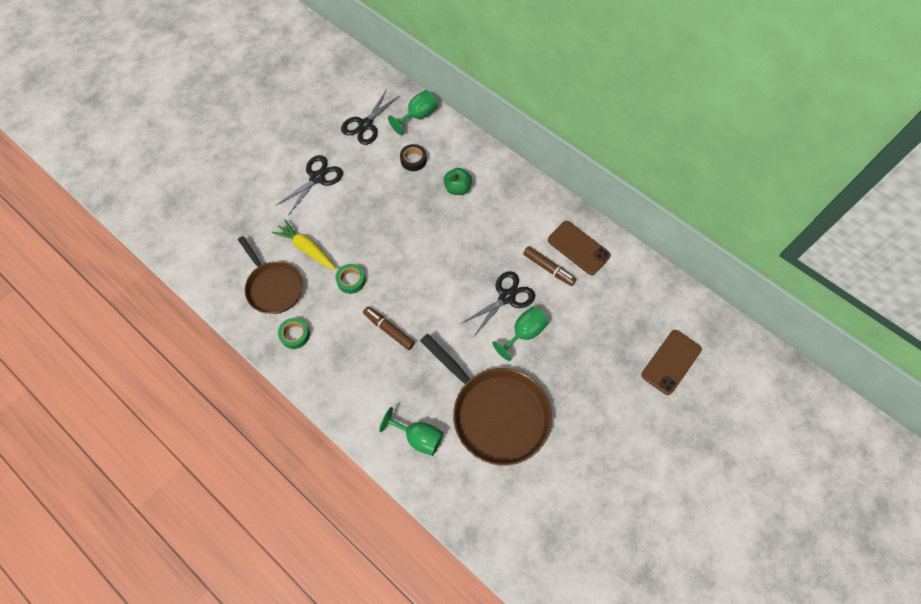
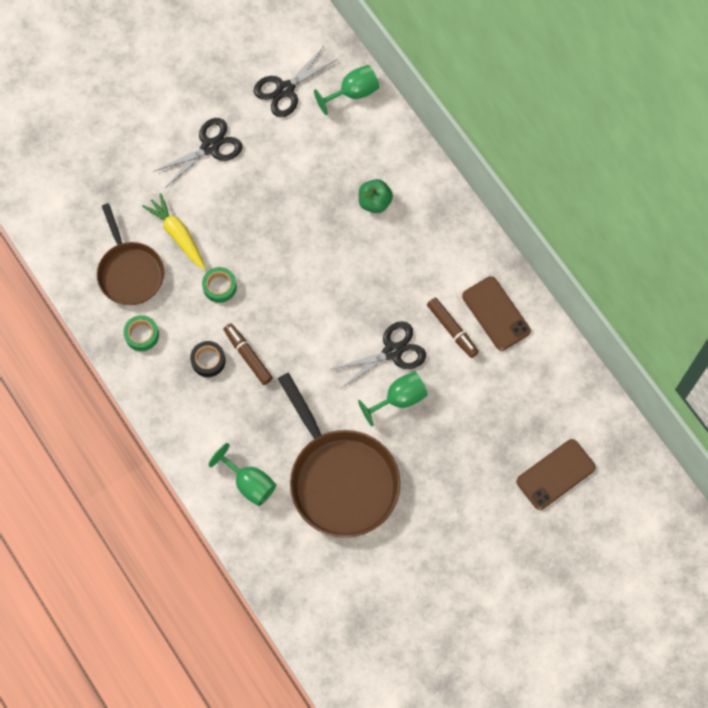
camera: 15 degrees right, 5 degrees up
black tape [400,144,427,171] -> black tape moved to [190,341,226,377]

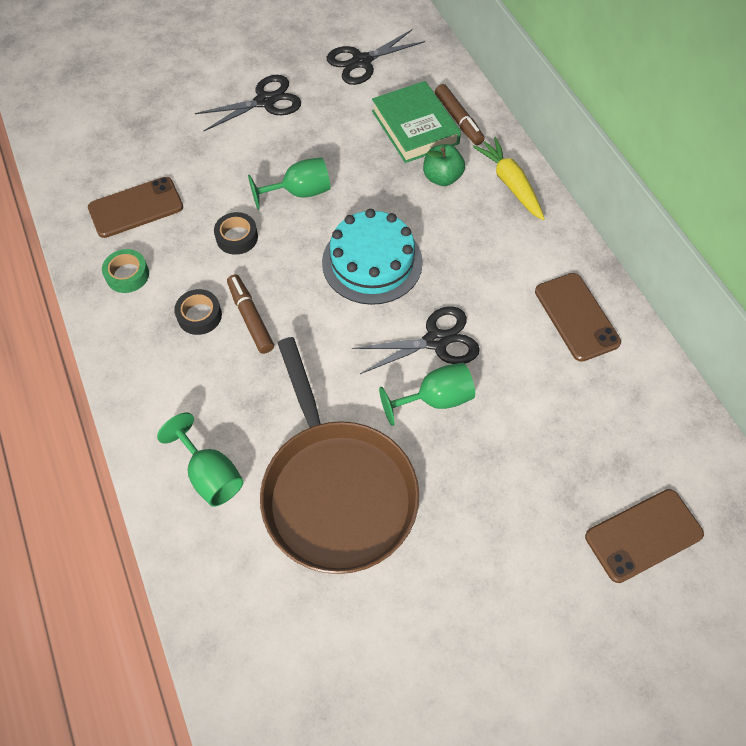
camera: 10 degrees right, 10 degrees down
brown pan [97,203,164,305] -> brown phone [88,177,183,238]
yellow carrot [142,193,206,270] -> yellow carrot moved to [473,137,545,220]
green tape [202,267,237,303] -> black tape [214,212,258,255]
green goblet [314,65,379,115] -> green goblet moved to [248,157,330,210]
brown marker [427,298,479,358] -> brown marker moved to [435,84,485,145]
none -> turquoise cake [322,209,423,305]
none -> green book [372,81,461,163]

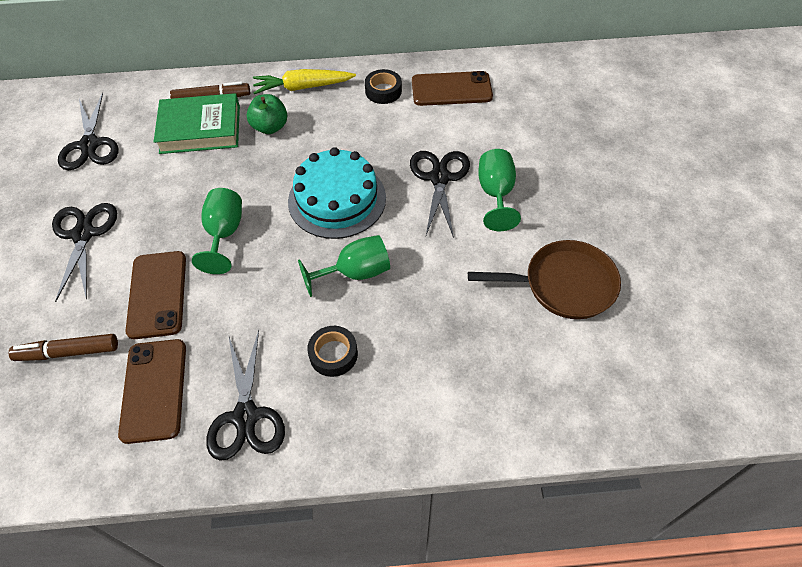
camera: 70 degrees left, 5 degrees down
green tape [102,249,149,293] -> black scissors [206,330,285,461]
green goblet [157,412,244,507] -> green goblet moved to [298,235,390,297]
black tape [214,212,258,255] -> black tape moved to [365,69,402,104]
brown marker [227,275,274,354] -> brown marker moved to [9,334,118,361]
brown pan [260,337,419,574] -> brown pan [468,240,621,319], size x0.64
brown phone [585,489,704,583] -> brown phone moved to [125,251,186,339]

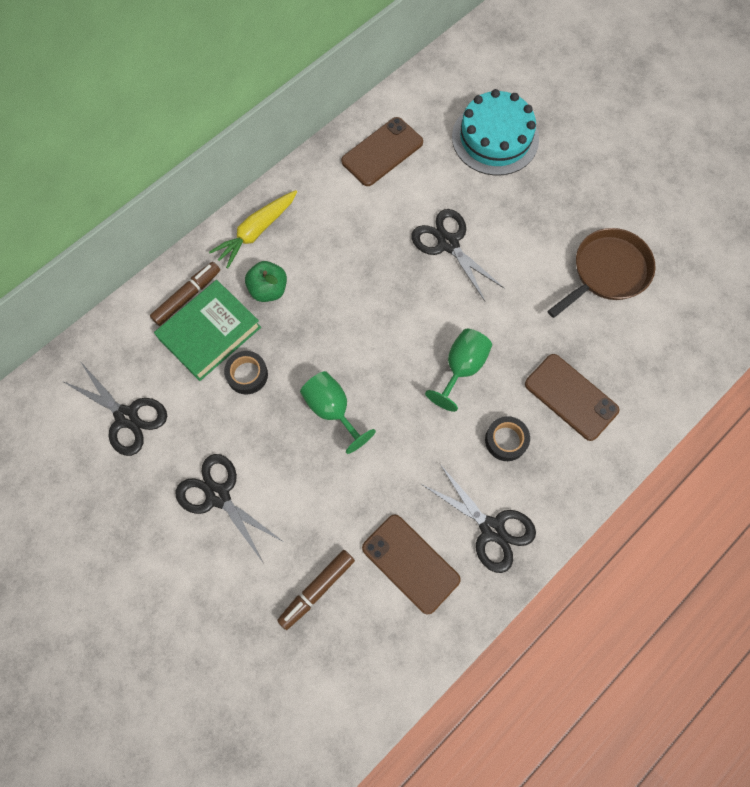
camera: 40 degrees left, 15 degrees up
brown phone [125,251,186,339] -> brown phone moved to [525,354,619,441]
turquoise cake [288,147,386,239] -> turquoise cake moved to [452,89,539,176]
black tape [365,69,402,104] -> black tape moved to [224,351,268,394]
green goblet [478,149,521,231] -> none

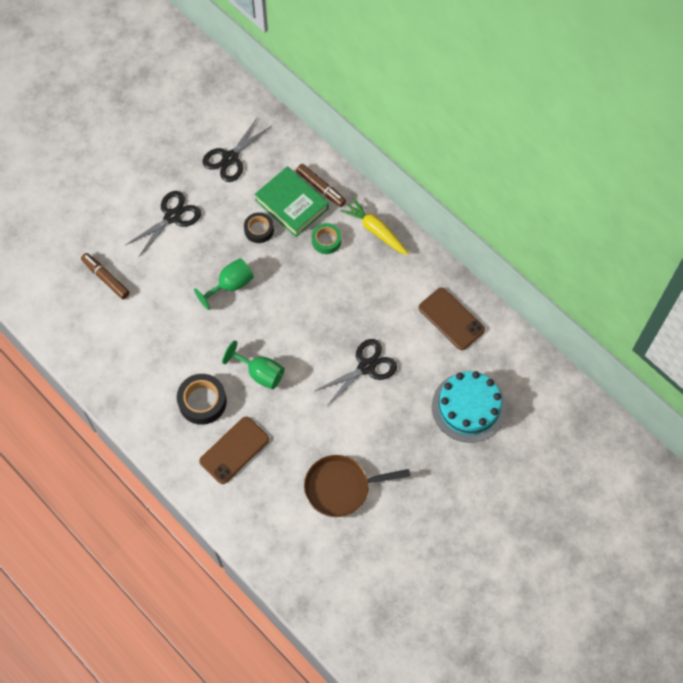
camera: 90 degrees right, 5 degrees down
green apple [245,261,287,302] -> green tape [312,223,341,254]
brown phone [362,514,461,615] -> none
black scissors [421,464,536,573] -> none
black tape [485,416,530,461] -> black tape [177,374,227,425], size x1.54
brown pan [548,228,655,318] -> brown pan turned 120 degrees clockwise [304,455,410,517]

